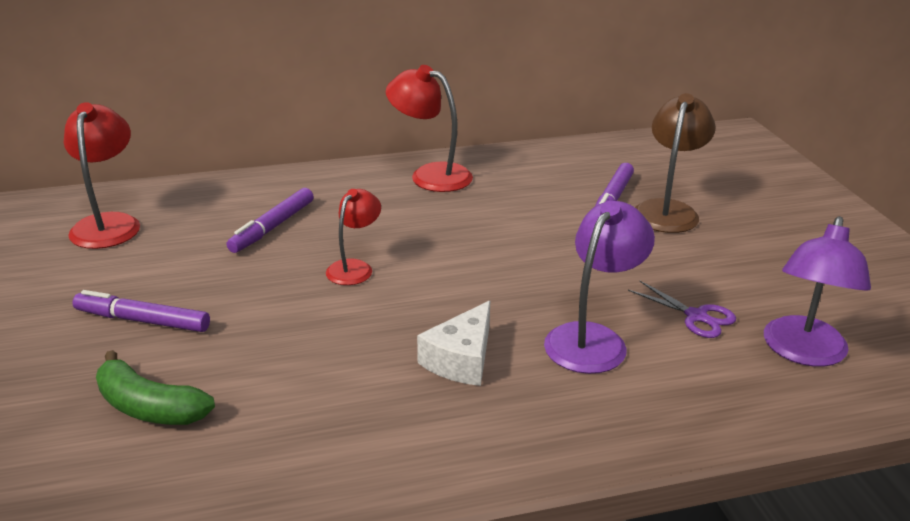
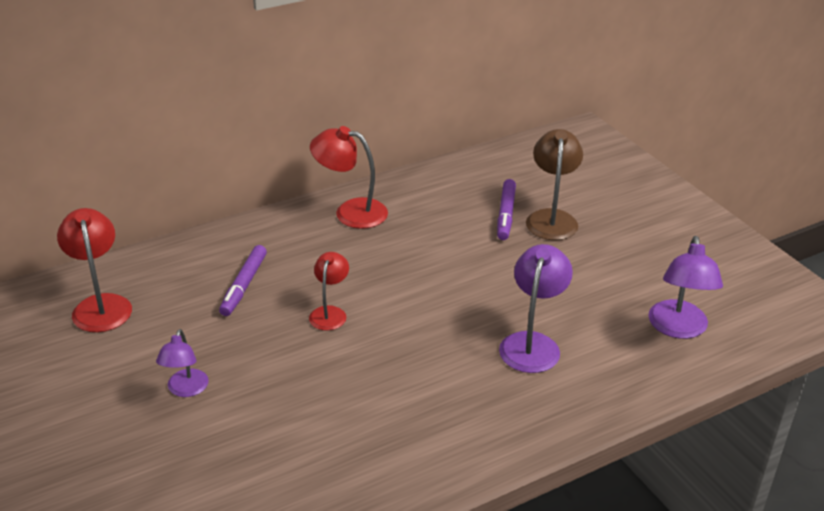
camera: 15 degrees left, 5 degrees up
purple marker [72,290,210,332] -> purple lamp [156,329,209,397]
green banana [96,350,215,425] -> none
white cheese [417,300,490,386] -> none
purple scissors [628,281,736,338] -> none

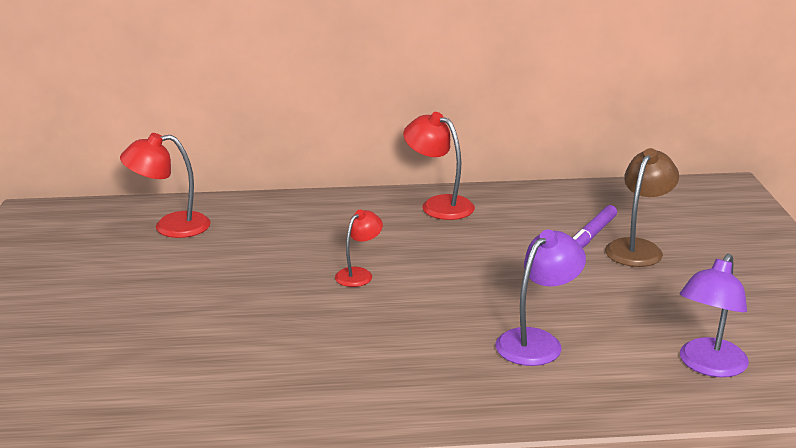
camera: 25 degrees right, 10 degrees down
red lamp [57,208,132,332] -> red lamp turned 105 degrees counterclockwise [120,133,211,238]
purple lamp [156,329,209,397] -> none
purple marker [219,245,267,316] -> none

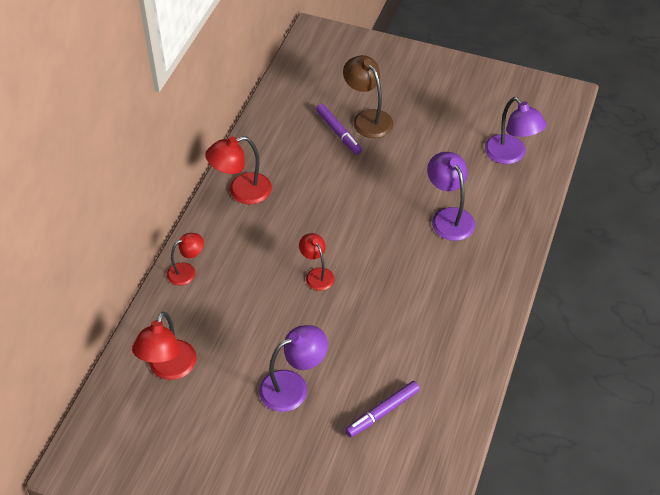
camera: 65 degrees left, 25 degrees up
none -> red lamp [167,233,204,286]
none -> purple lamp [259,325,328,412]
none -> purple marker [345,381,420,437]

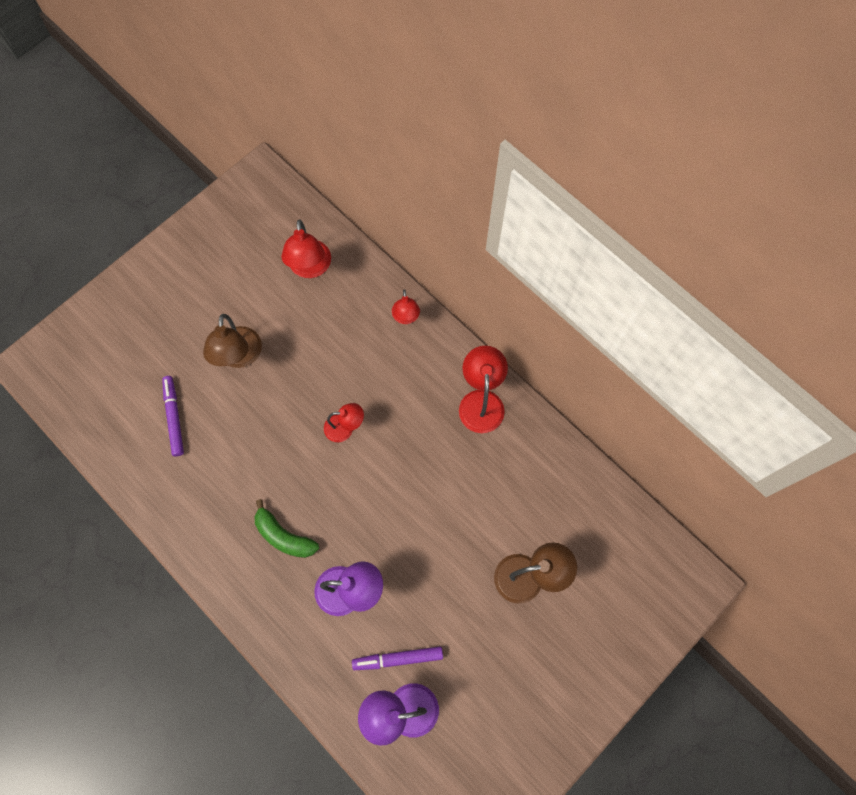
camera: 115 degrees right, 20 degrees up
red lamp [132,312,196,380] -> red lamp turned 135 degrees counterclockwise [281,219,331,278]
purple lamp [259,325,328,412] -> brown lamp [203,314,262,368]
purple marker [316,104,362,155] -> purple marker moved to [352,647,443,670]
none -> green banana [255,499,319,558]

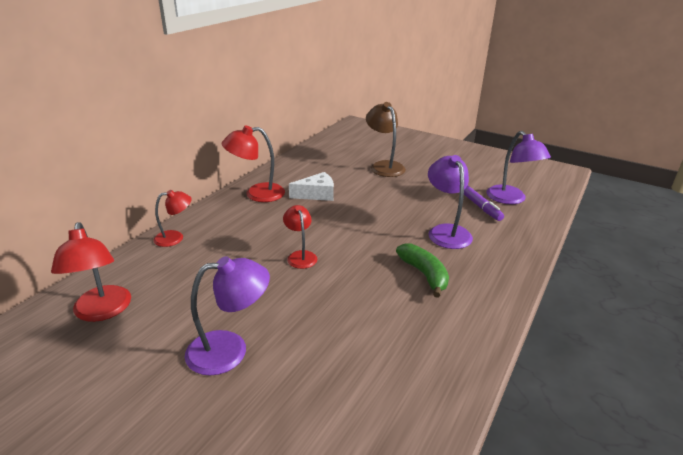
camera: 105 degrees left, 40 degrees down
purple marker [162,376,184,456] -> none
brown lamp [203,314,262,368] -> purple lamp [184,256,270,376]
green banana [255,499,319,558] -> green banana turned 45 degrees counterclockwise [396,243,449,298]
red lamp [281,219,331,278] -> red lamp turned 90 degrees clockwise [51,222,131,322]
none -> white cheese [289,172,334,201]

